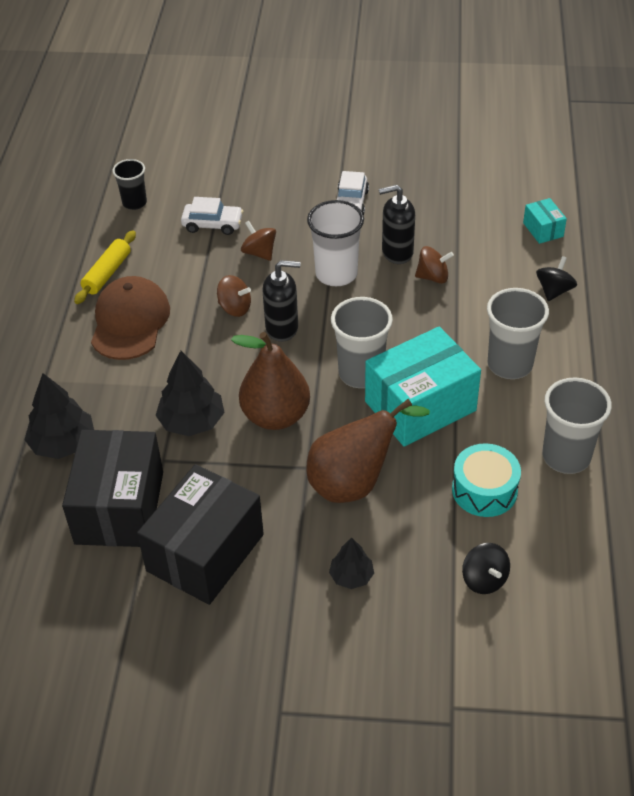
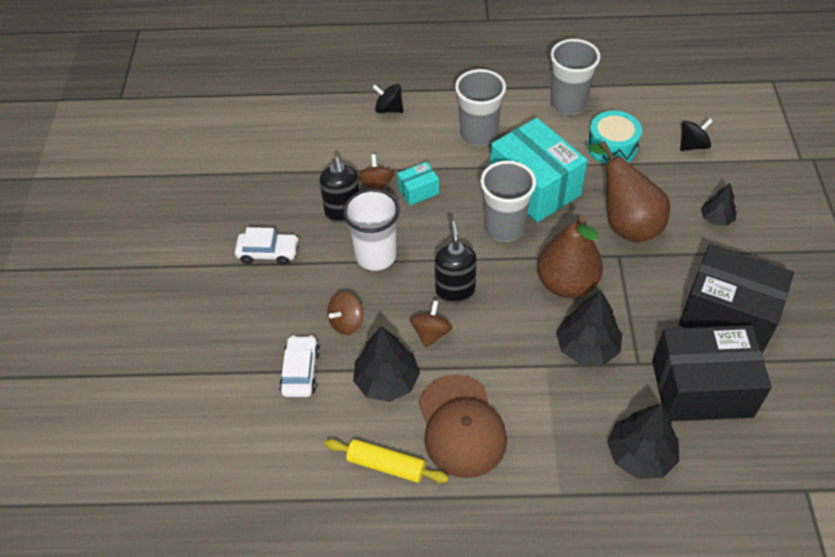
camera: 95 degrees left, 5 degrees up
brown cap [91,276,170,360] -> brown cap turned 105 degrees counterclockwise [419,374,507,478]
black cup [113,159,147,210] -> none
turquoise box [523,198,567,244] -> turquoise box moved to [397,162,439,205]
none -> black tree [353,326,420,402]

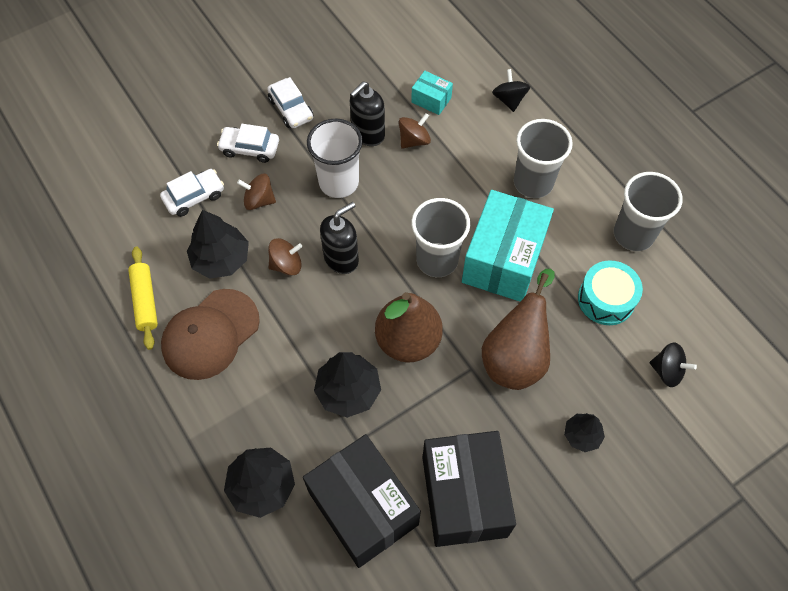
camera: 55 degrees right, 10 degrees up
turquoise box [397,162,439,205] -> turquoise box moved to [411,71,453,115]
none -> white car [217,124,279,163]

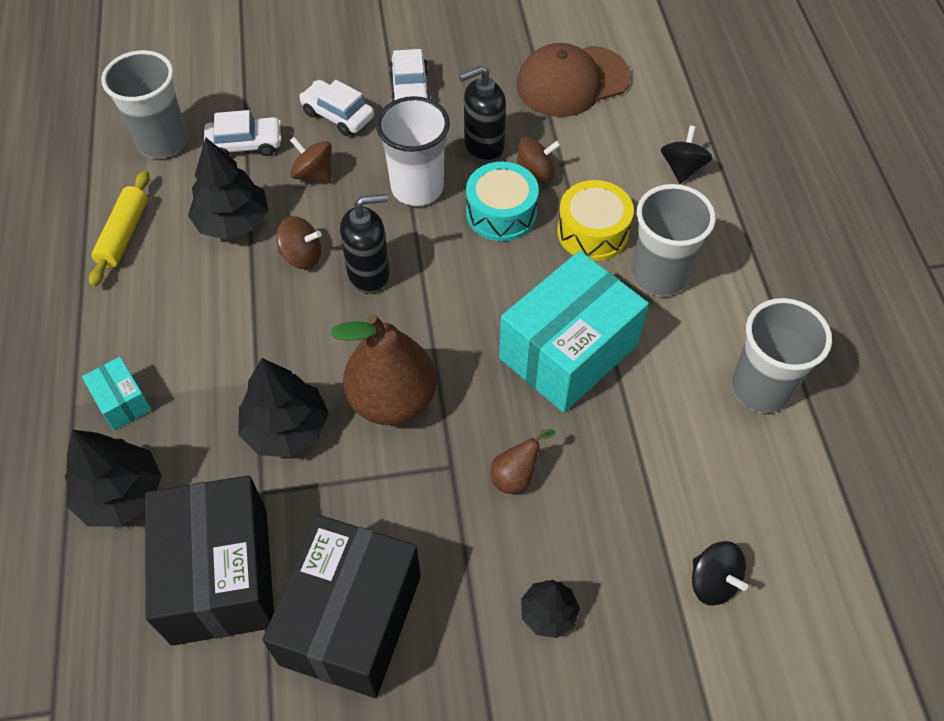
camera: 25 degrees right, 5 degrees down
brown cap [161,289,260,380] -> brown cap moved to [517,43,631,117]
turquoise box [411,71,453,115] -> turquoise box moved to [82,357,152,430]
grey cup [411,198,470,277] -> grey cup moved to [101,50,188,158]
brown pear [482,269,555,390] -> brown pear [490,429,555,494], size x0.45
turquoise drum [578,260,643,325] -> turquoise drum moved to [466,162,539,241]
none -> yellow drum [557,180,634,261]

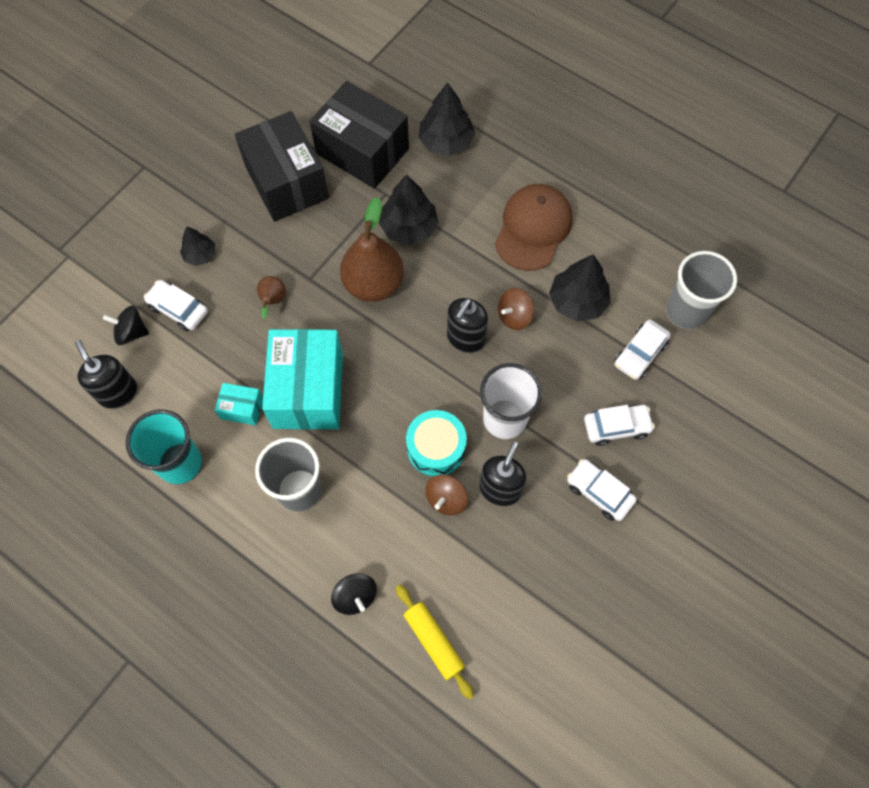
camera: 135 degrees right, 10 degrees up
turquoise box [82,357,152,430] -> turquoise box moved to [215,383,263,425]
yellow rolling pin [89,170,150,287] -> yellow rolling pin moved to [396,584,474,699]
brown spinning top [290,137,332,183] -> none
brown cap [517,43,631,117] -> brown cap moved to [495,184,573,271]
yellow drum [557,180,634,261] -> none
grey cup [732,298,832,413] -> turquoise cup [126,410,202,484]
none -> black soap dispenser [75,340,137,409]
none -> white car [144,280,208,331]

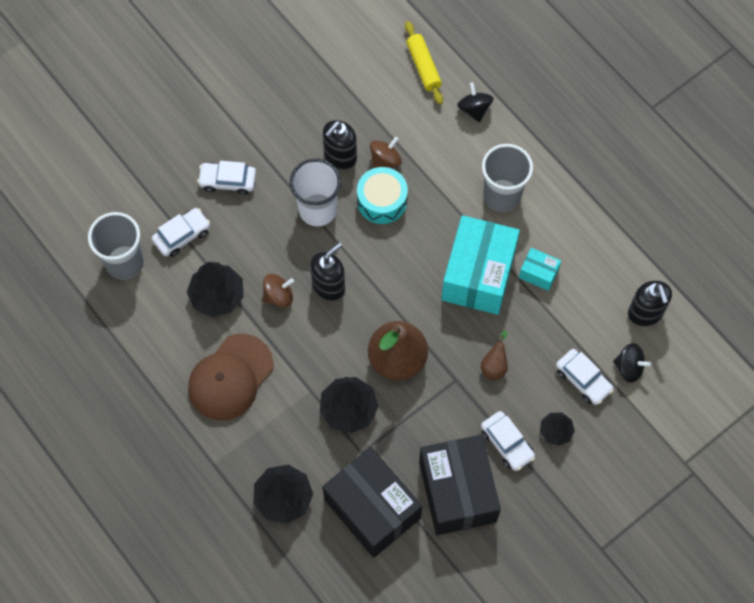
camera: 165 degrees left, 0 degrees up
turquoise cup [126,410,202,484] -> none
white car [567,459,637,521] -> white car moved to [481,411,535,471]

